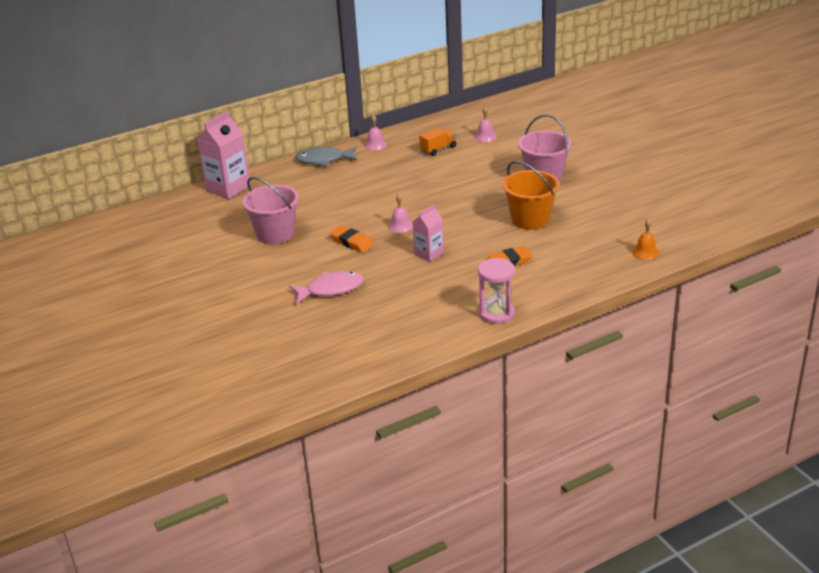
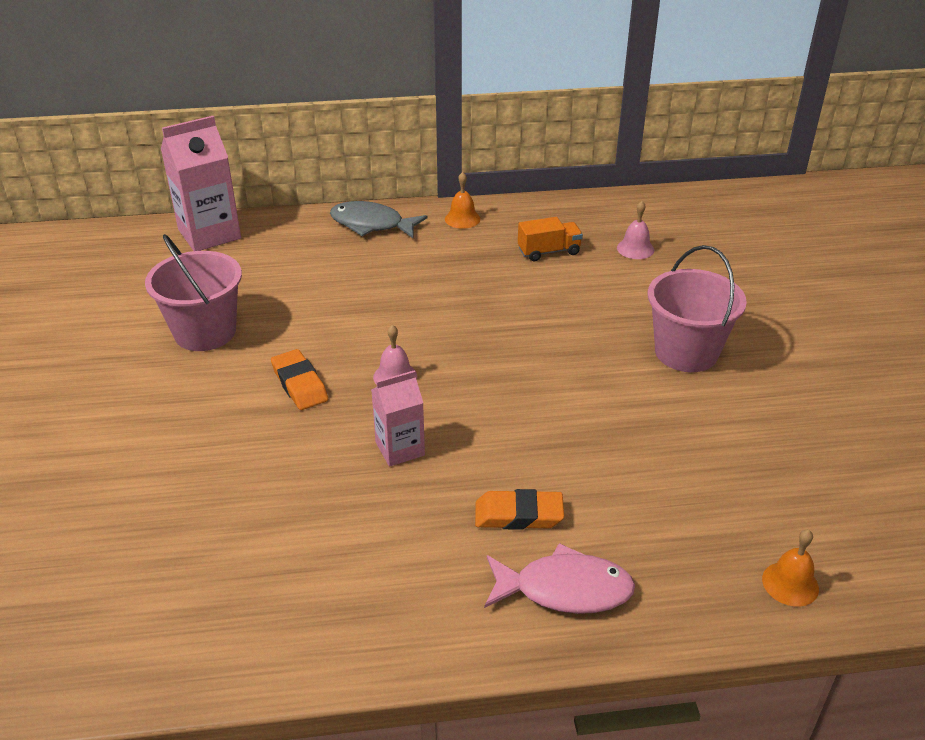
camera: 20 degrees right, 5 degrees up
pink fish [289,271,364,304] -> pink fish moved to [484,543,635,614]
pink bell [365,115,387,150] -> orange bell [445,172,480,229]
pink hourglass [478,258,515,324] -> none
orange bucket [502,161,559,229] -> none

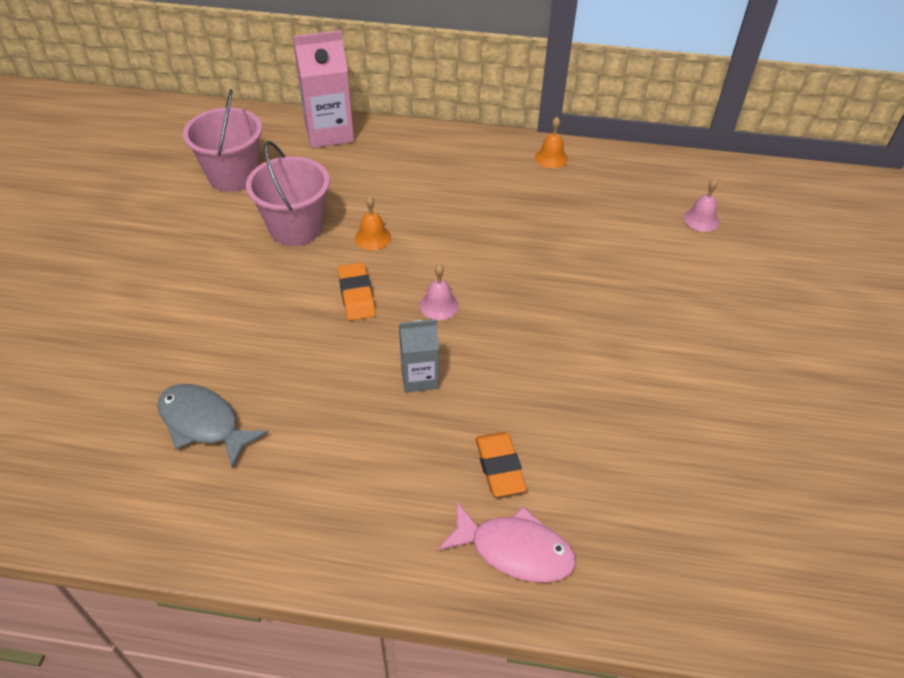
camera: 15 degrees right, 10 degrees up
grey fish [330,201,428,238] -> grey fish moved to [157,384,269,469]
pink carton [372,370,425,467] -> grey carton [399,319,439,392]
orange eraser [475,489,564,530] -> orange eraser turned 60 degrees clockwise [475,432,527,497]
orange truck [518,217,583,261] -> none
pink bucket [648,245,747,372] -> pink bucket moved to [183,89,262,192]
orange bell [762,530,819,606] -> orange bell moved to [355,196,391,250]

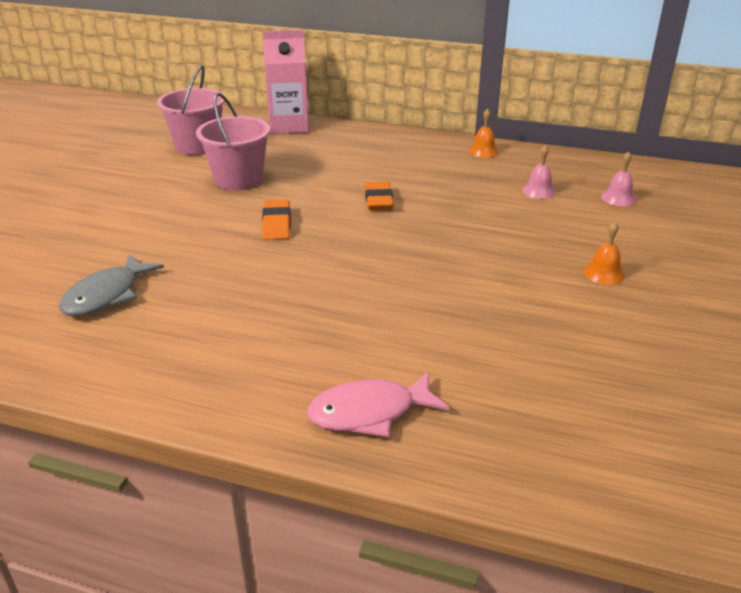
camera: 10 degrees right, 15 degrees down
grey fish [157,384,269,469] -> grey fish turned 105 degrees counterclockwise [59,254,164,316]
orange bell [355,196,391,250] -> orange bell moved to [584,222,625,285]
grey carton [399,319,439,392] -> none
pink bell [420,264,459,320] -> pink bell moved to [522,145,556,199]
pink fish [438,501,576,583] -> pink fish turned 135 degrees clockwise [307,371,449,437]
orange eraser [475,432,527,497] -> orange eraser moved to [365,182,394,210]

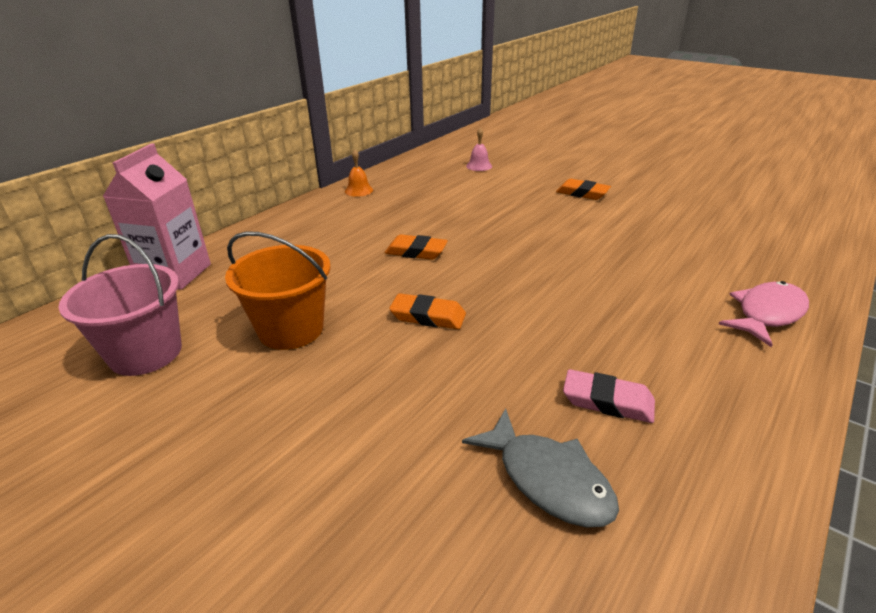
camera: 70 degrees left, 0 degrees up
pink bucket [196,93,270,190] -> orange bucket [225,231,331,350]
pink fish [307,371,449,437] -> pink fish turned 135 degrees counterclockwise [719,281,809,347]
pink bell [522,145,556,199] -> none
orange bell [584,222,625,285] -> orange eraser [556,179,611,200]
none -> pink eraser [563,369,655,423]

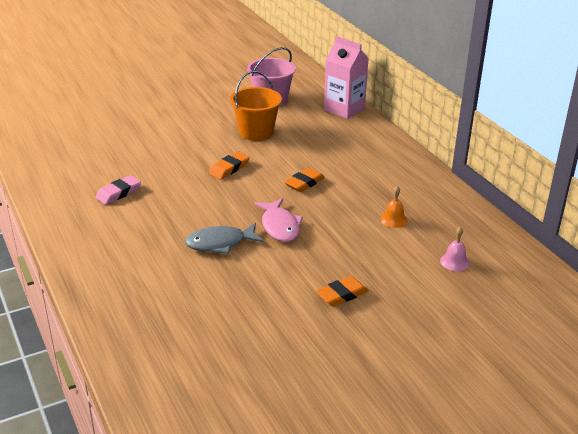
camera: 115 degrees right, 0 degrees up
orange bell [345,150,373,197] -> orange bell moved to [380,186,408,228]
grey fish [462,408,619,528] -> grey fish moved to [185,223,264,254]
pink fish [719,281,809,347] -> pink fish moved to [254,198,303,242]

